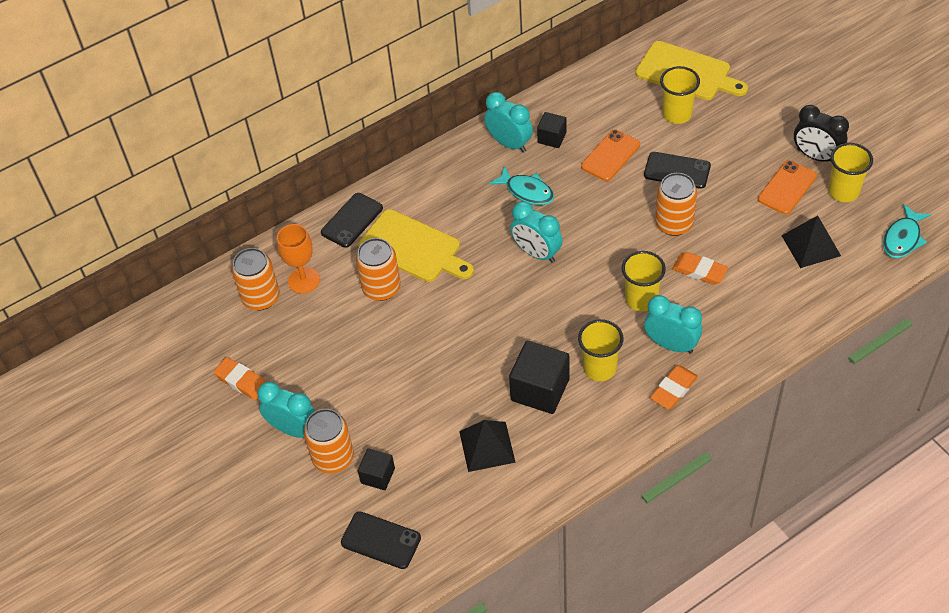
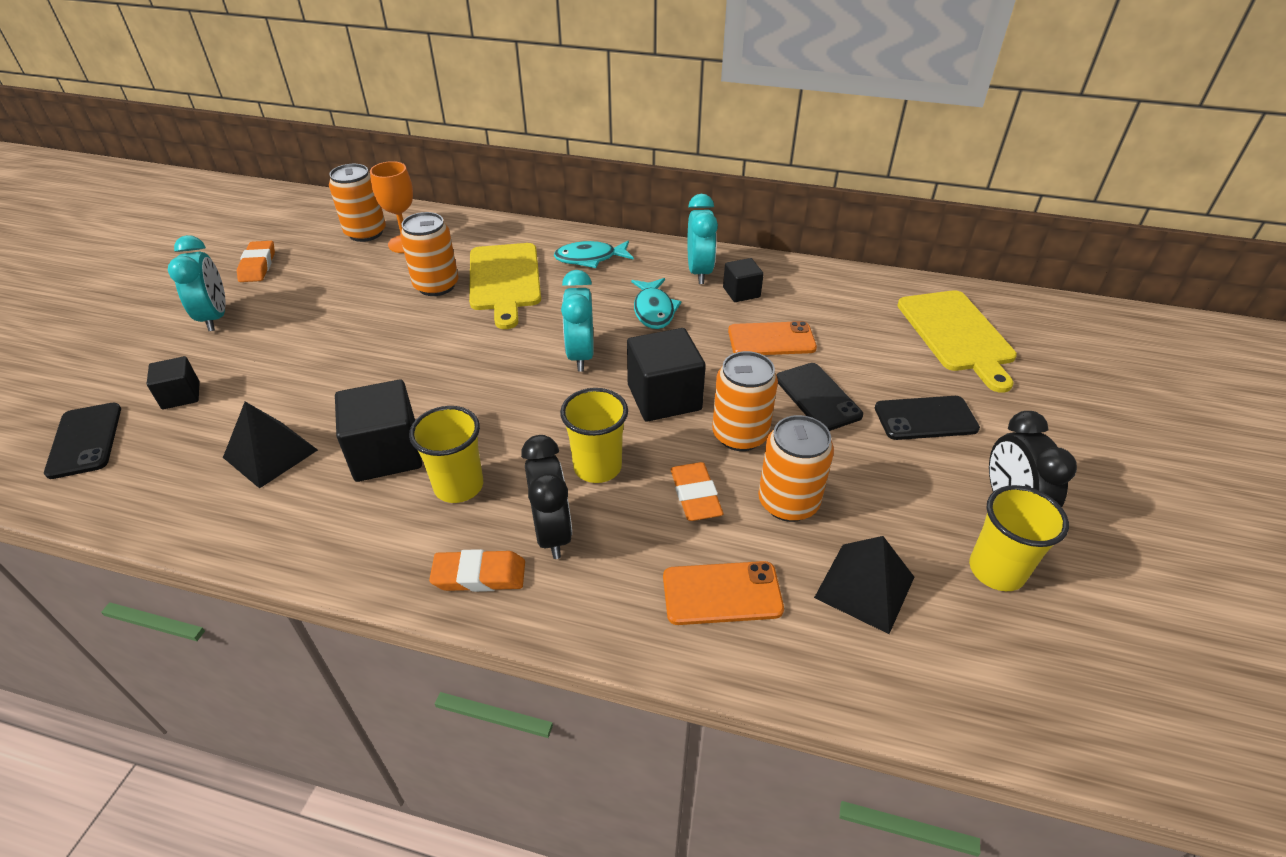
camera: 45 degrees right, 10 degrees down
orange can [304,409,354,473] -> orange can moved to [758,415,834,522]
black phone [321,193,383,248] -> black phone moved to [875,396,980,440]
turquoise clock [644,295,702,353] -> black clock [521,435,572,559]
yellow cup [660,66,700,124] -> none
orange phone [758,160,817,214] -> orange phone moved to [663,561,784,625]
turquoise fish [883,204,931,258] -> turquoise fish moved to [554,241,634,268]
none -> black cube [627,328,706,422]

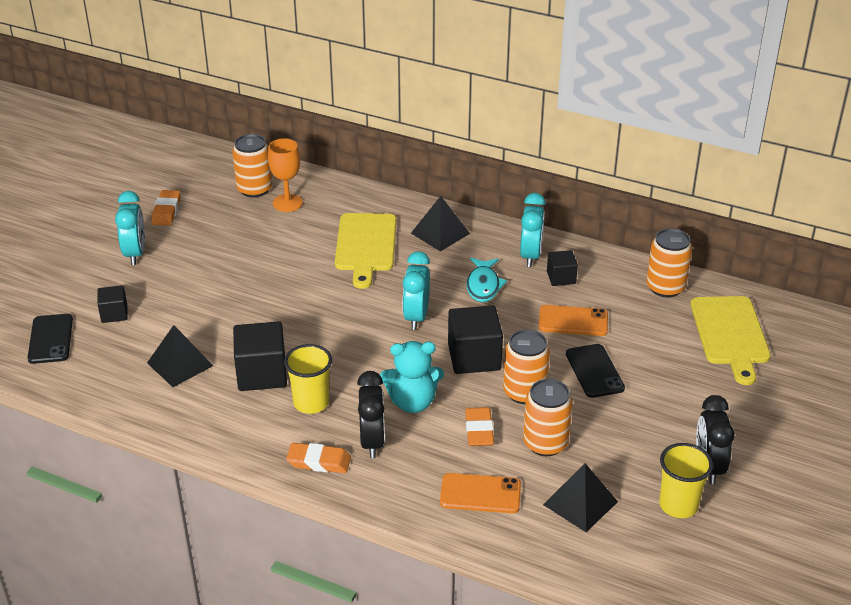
camera: 10 degrees right, 5 degrees down
orange can [400,212,459,296] -> orange can moved to [646,228,692,298]
turquoise fish [554,241,634,268] -> black pyramid [411,196,470,251]
yellow cup [560,388,628,483] -> turquoise teddy bear [380,341,444,413]
black phone [875,396,980,440] -> none

